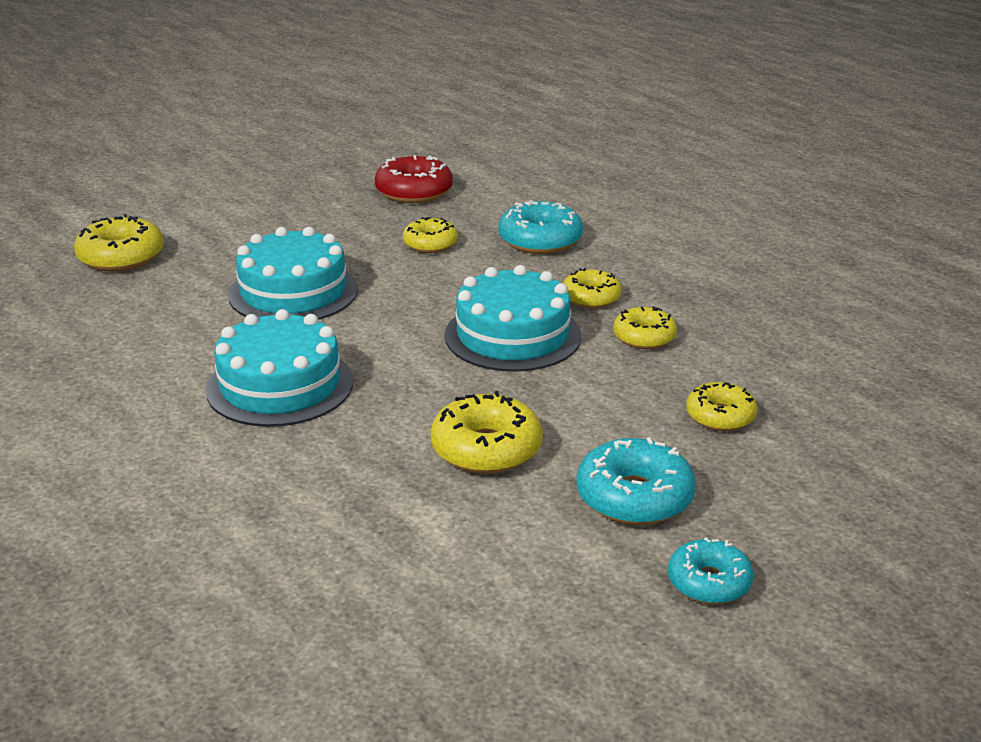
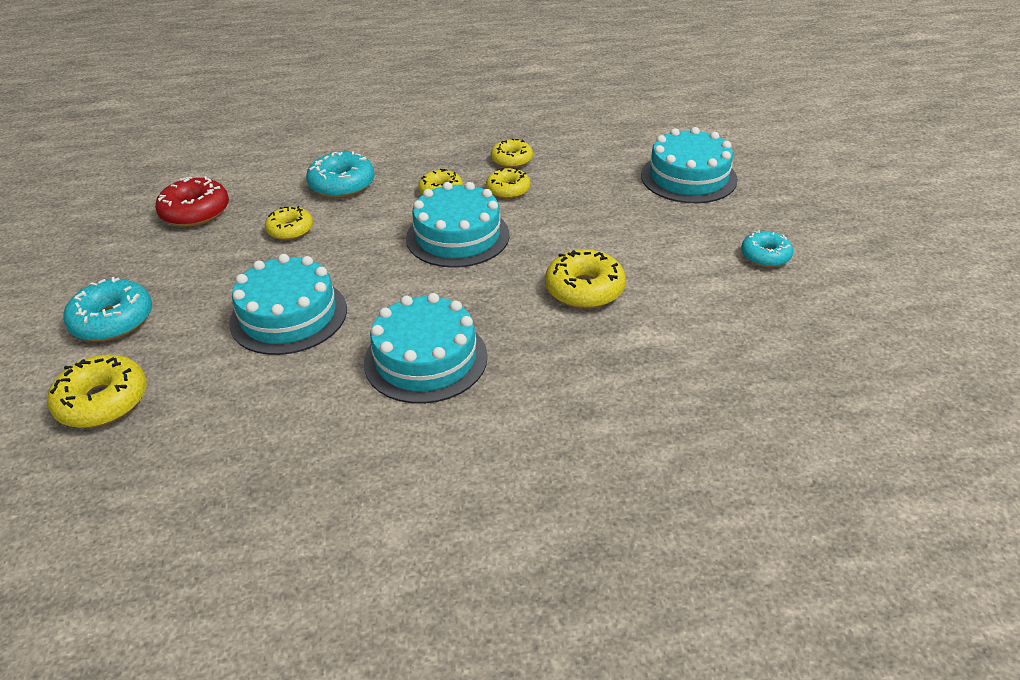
camera: 60 degrees left, 10 degrees up
turquoise donut [576,437,696,525] -> turquoise donut moved to [63,277,152,341]
yellow donut [686,382,758,431] -> yellow donut moved to [491,138,533,168]
none -> turquoise cake [641,127,738,203]

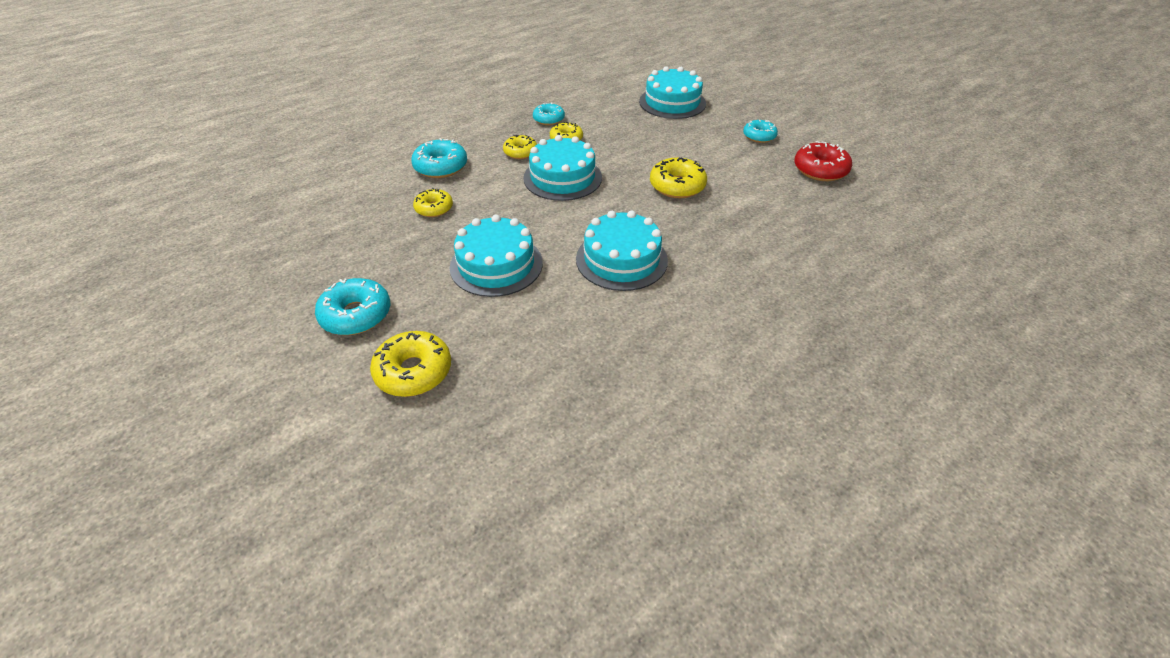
camera: 30 degrees left, 5 degrees up
red donut [155,176,229,227] -> red donut moved to [794,141,852,181]
yellow donut [491,138,533,168] -> turquoise donut [533,103,565,125]

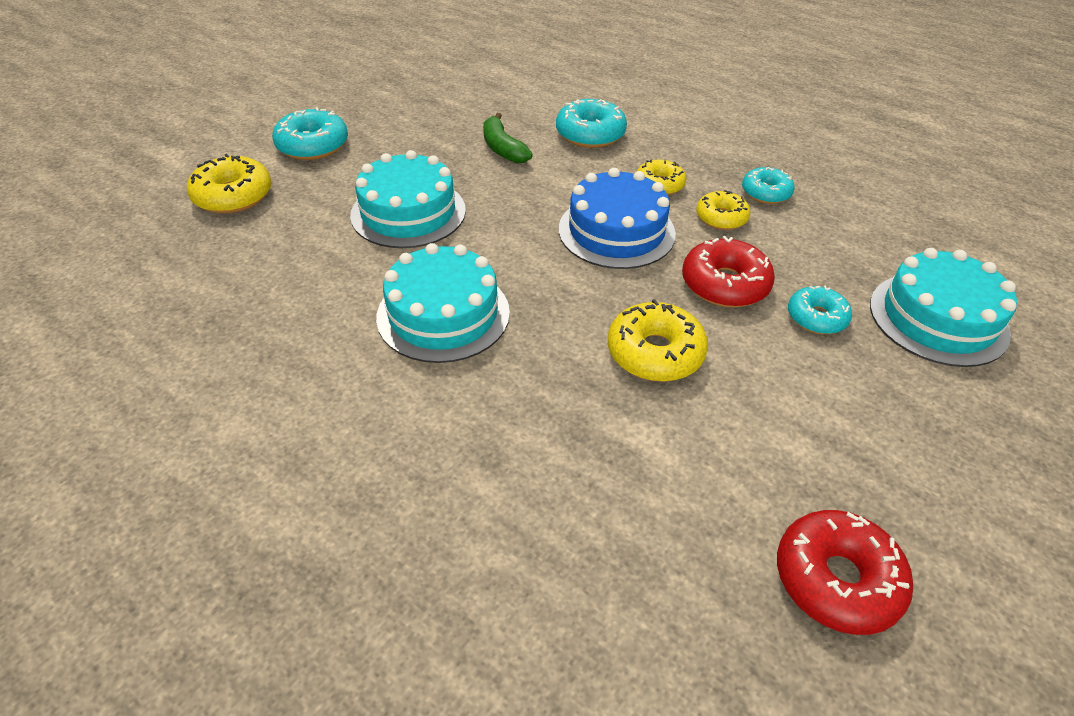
camera: 75 degrees right, 0 degrees up
yellow donut [413,188,453,217] -> green banana [483,113,533,163]
turquoise cake [523,135,602,201] -> blue cake [559,168,676,269]
turquoise donut [743,120,778,143] -> turquoise donut moved to [788,286,852,334]
none -> red donut [682,236,775,307]

